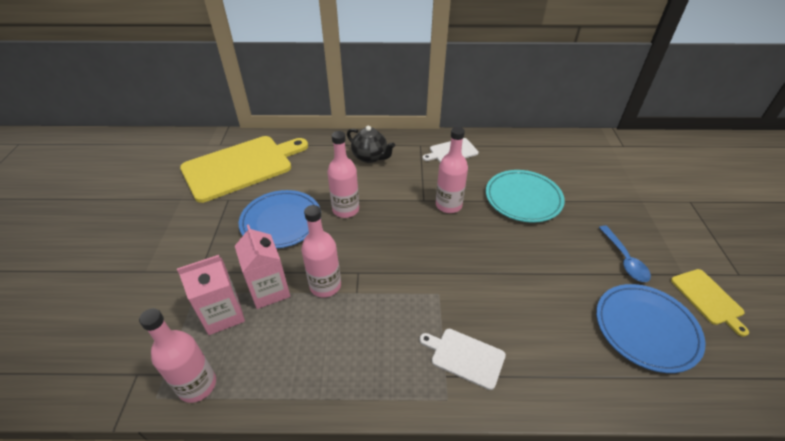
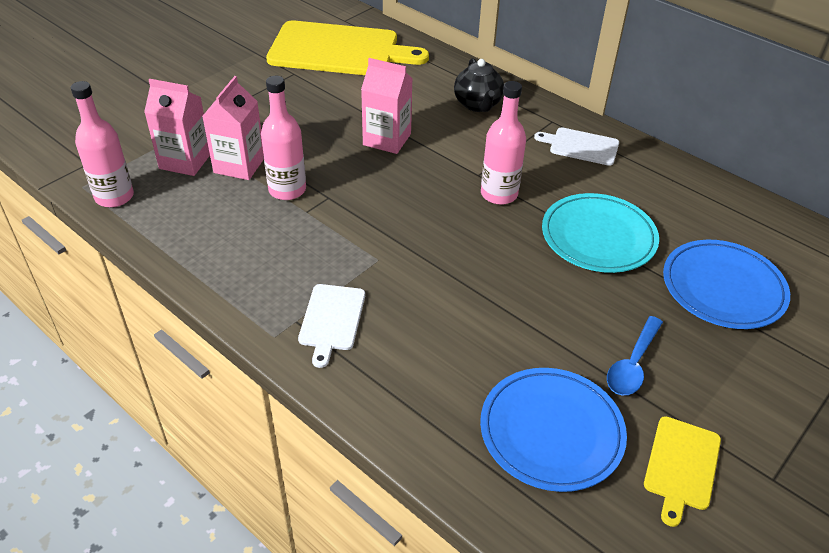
camera: 40 degrees right, 0 degrees up
blue plate [239,190,321,248] -> blue plate moved to [663,240,790,329]
pink bottle [327,131,359,218] -> pink carton [361,58,413,154]
white cutting board [420,329,506,390] -> white cutting board turned 150 degrees counterclockwise [298,284,365,368]

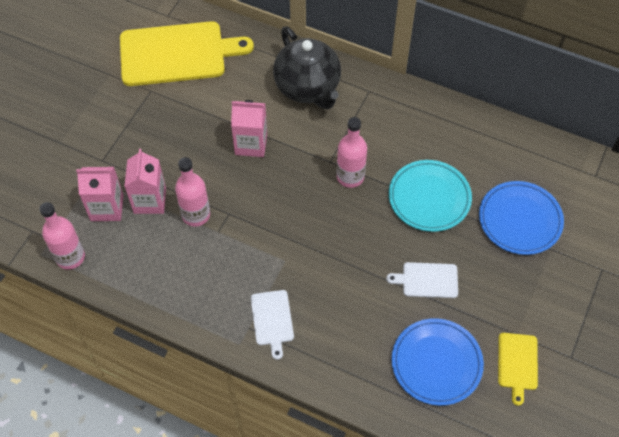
camera: 15 degrees left, 15 degrees up
black teapot [454,58,504,112] -> black teapot [273,26,341,109], size x1.68
white cutting board [534,127,619,166] -> white cutting board moved to [386,262,458,298]
blue spoon [607,316,663,395] -> none

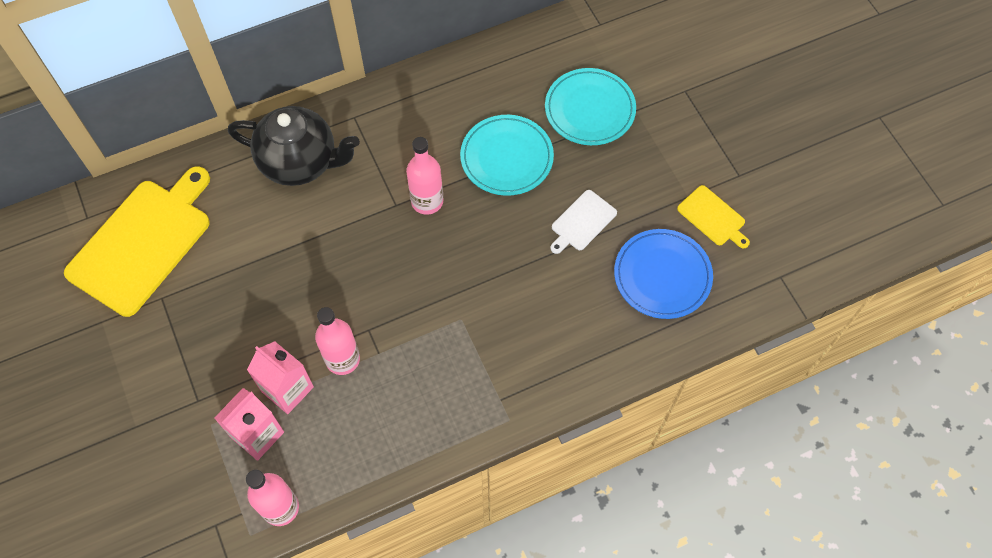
camera: 50 degrees left, 5 degrees up
pink carton [231,100,267,157] -> none
white cutting board [251,290,294,360] -> none
blue plate [479,181,564,255] -> turquoise plate [545,68,636,145]

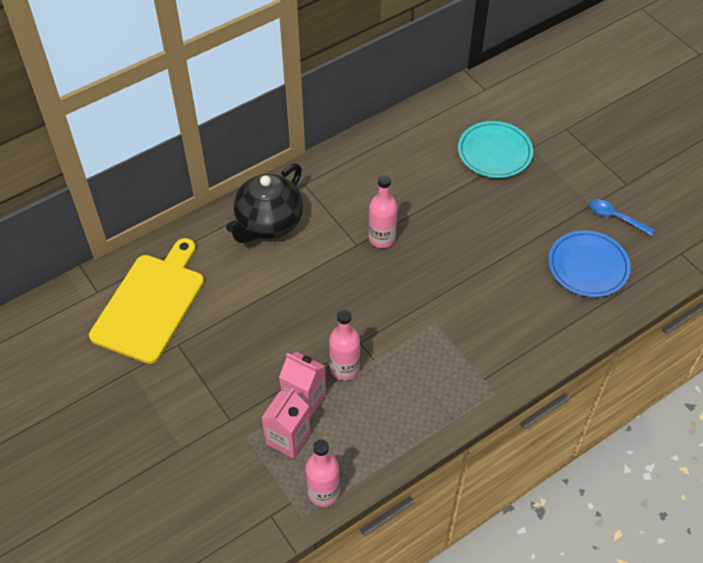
camera: 10 degrees left, 10 degrees down
black teapot [228,106,360,186] -> black teapot turned 120 degrees clockwise [226,164,303,243]
turquoise plate [460,115,554,196] -> none
white cutting board [550,190,617,254] -> none
yellow cutting board [677,185,750,249] -> blue spoon [589,199,655,236]

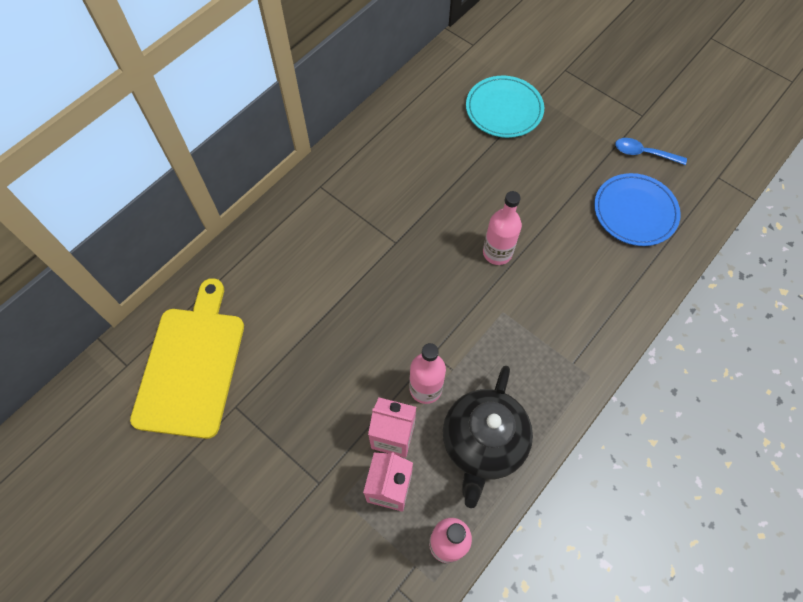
camera: 15 degrees left, 10 degrees up
black teapot [226,164,303,243] -> black teapot moved to [443,366,533,508]
pink bottle [368,175,398,248] -> pink bottle moved to [483,191,522,265]

